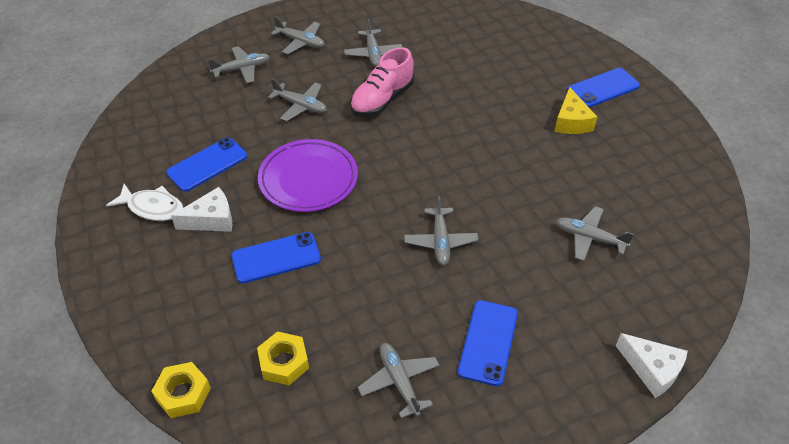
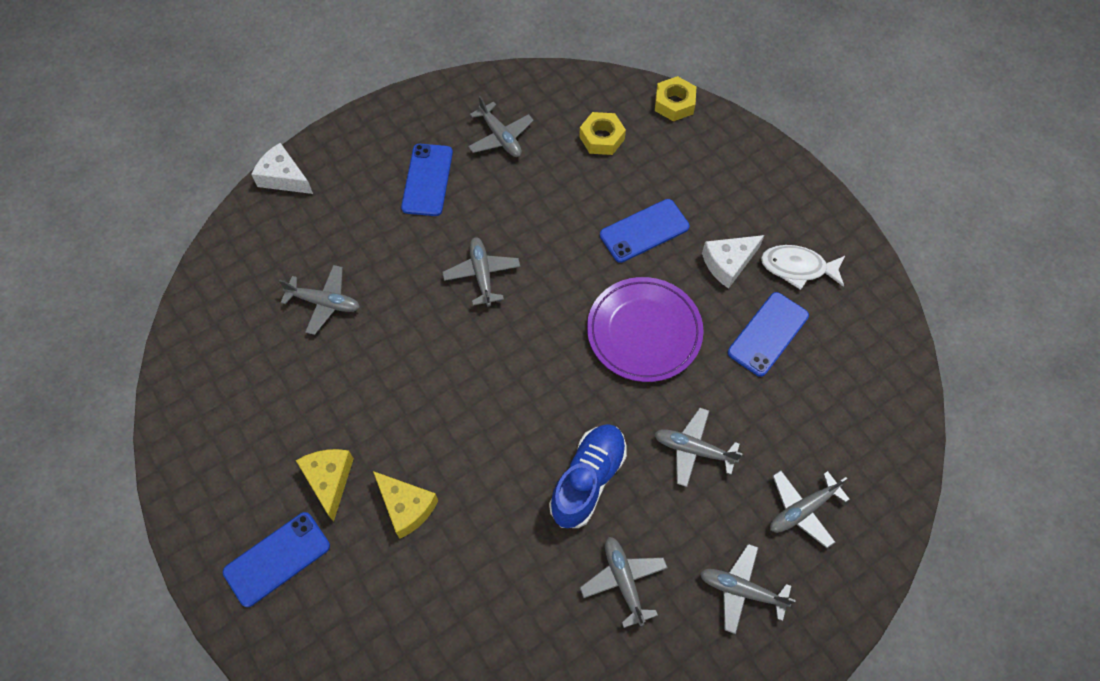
camera: 170 degrees right, 15 degrees up
pink shoe [350,47,414,116] -> blue shoe [549,424,627,528]
none -> yellow cheese [373,471,438,539]

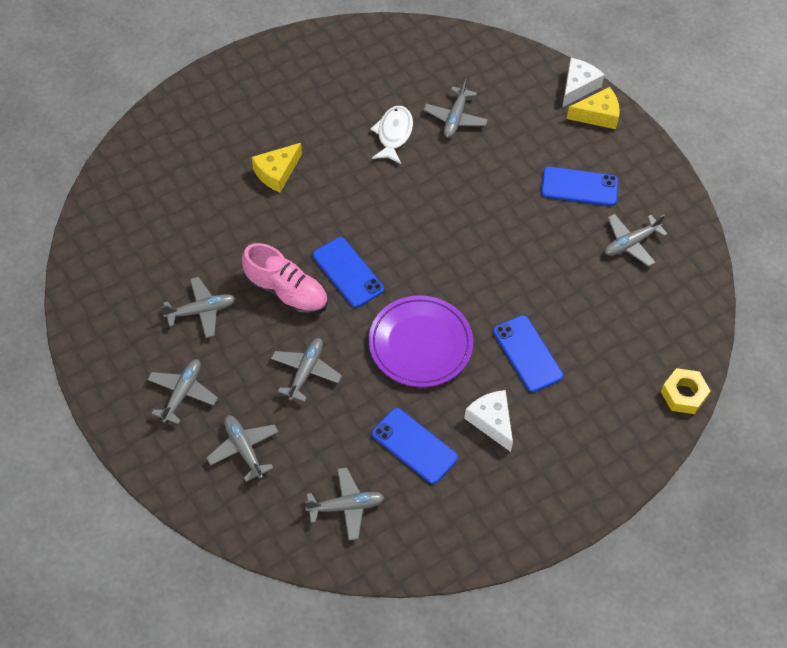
camera: 90 degrees right, 5 degrees down
blue phone [223,512,330,607] -> blue phone moved to [313,237,384,308]
yellow cheese [296,449,354,522] -> yellow cheese moved to [566,87,620,129]
grey plane [442,237,520,306] -> grey plane moved to [305,467,385,540]
blue shoe [549,424,627,528] -> pink shoe [242,243,328,315]
yellow nut [579,112,626,155] -> none
white fish [761,245,846,290] -> white fish moved to [370,106,413,164]

